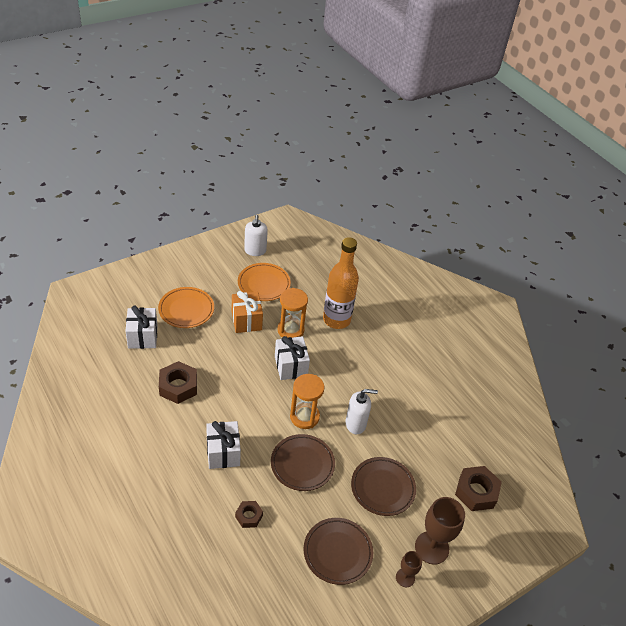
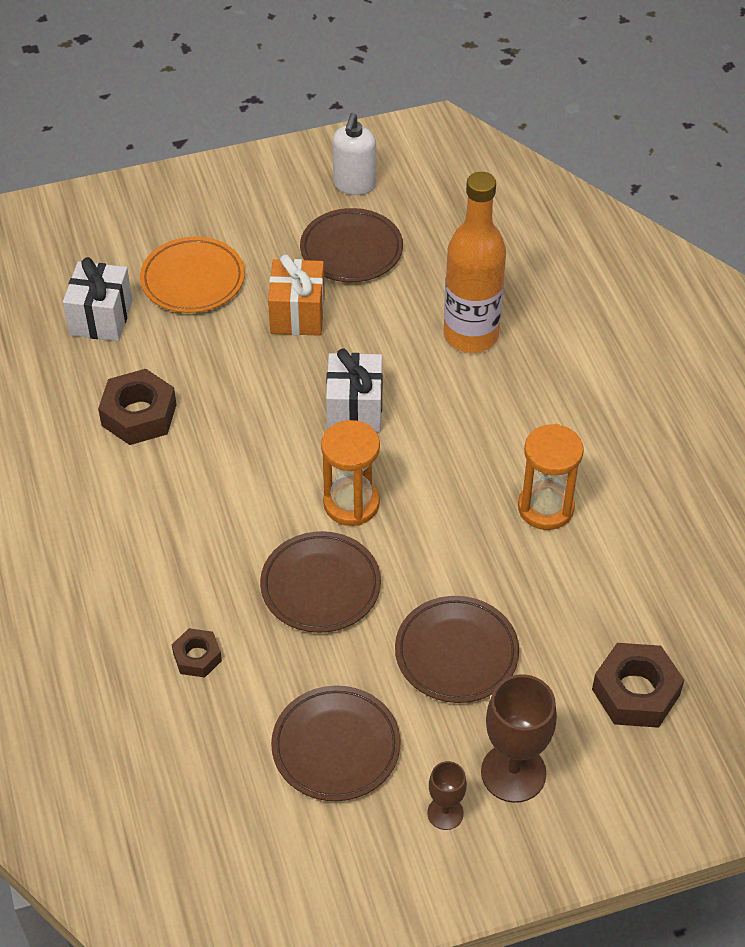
camera: 20 degrees right, 5 degrees up
white gift [206,421,241,469] -> none
orange plate [238,263,291,301] -> brown plate [300,208,403,282]
orange hourglass [277,288,308,338] -> orange hourglass moved to [518,424,584,530]
white soap dispenser [345,389,378,434] -> none

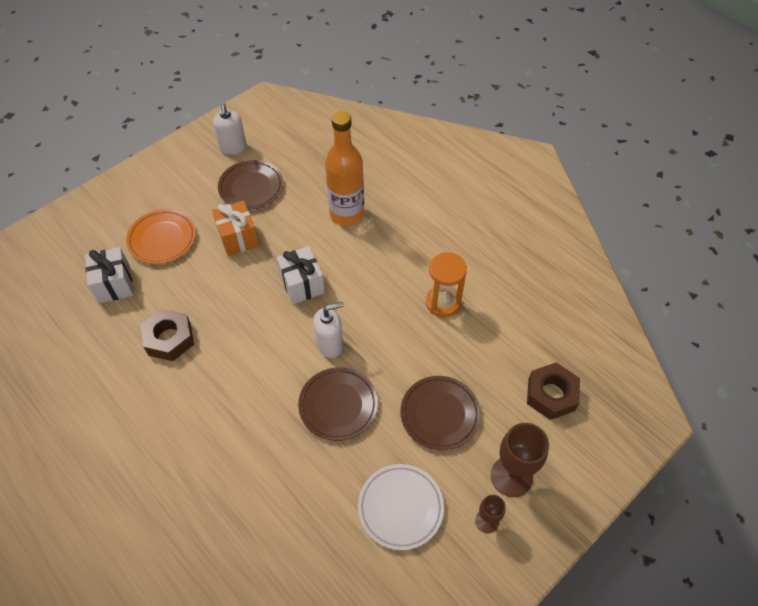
camera: 25 degrees left, 5 degrees up
brown nut [172,628,222,678] -> none
brown plate [271,685,401,801] -> white plate [358,464,444,550]
orange hourglass [321,420,380,526] -> white soap dispenser [313,302,344,358]

